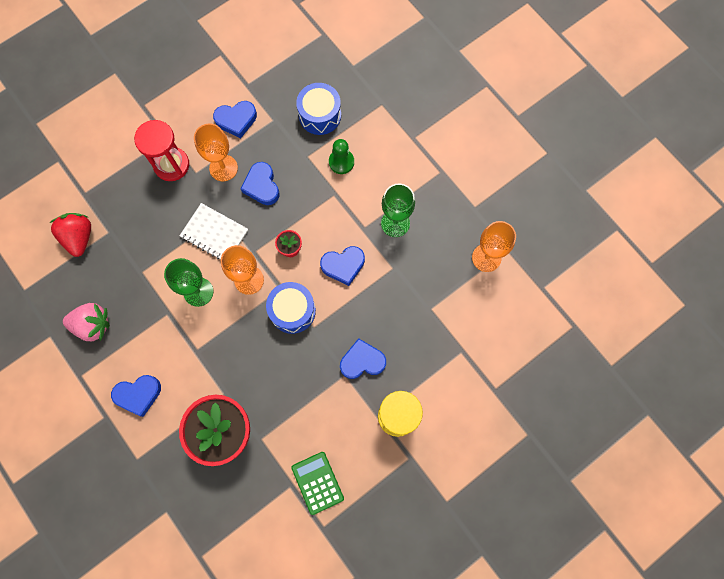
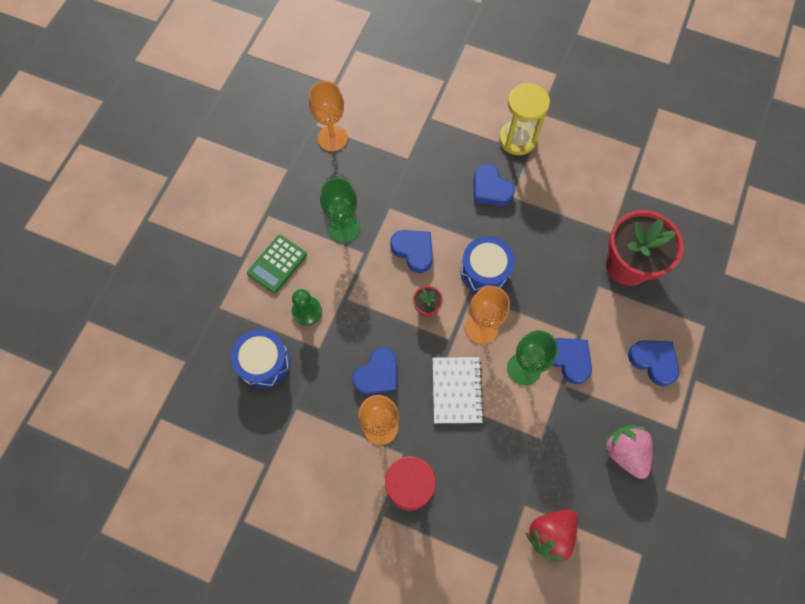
camera: 120 degrees left, 5 degrees down
blue heart [213,101,257,138] -> blue heart moved to [552,338,592,384]
green calculator [291,452,344,515] -> green calculator moved to [247,235,307,294]

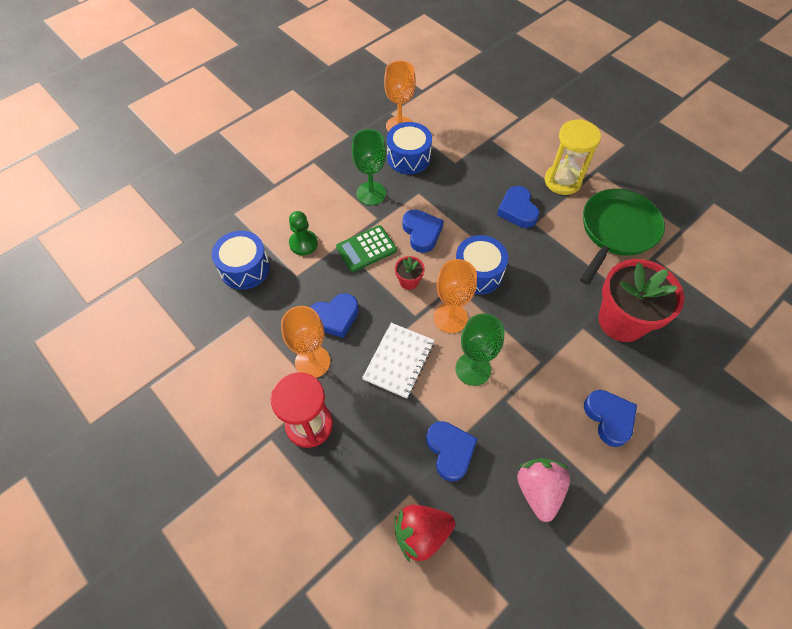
camera: 25 degrees right, 10 degrees down
green calculator [247,235,307,294] -> green calculator moved to [336,225,397,272]
blue heart [552,338,592,384] -> blue heart moved to [426,421,478,482]
none -> blue drum [387,122,432,174]
none -> green pan [580,189,665,285]

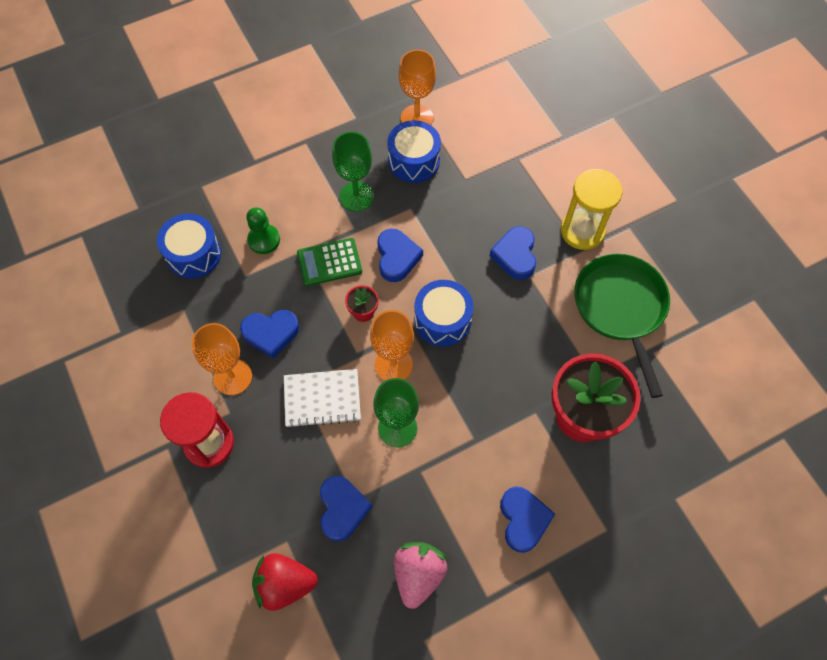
camera: 15 degrees right, 5 degrees up
white notebook [362,323,435,399] -> white notebook turned 45 degrees clockwise [284,369,361,428]
green pan [580,189,665,285] -> green pan turned 60 degrees counterclockwise [574,254,670,398]

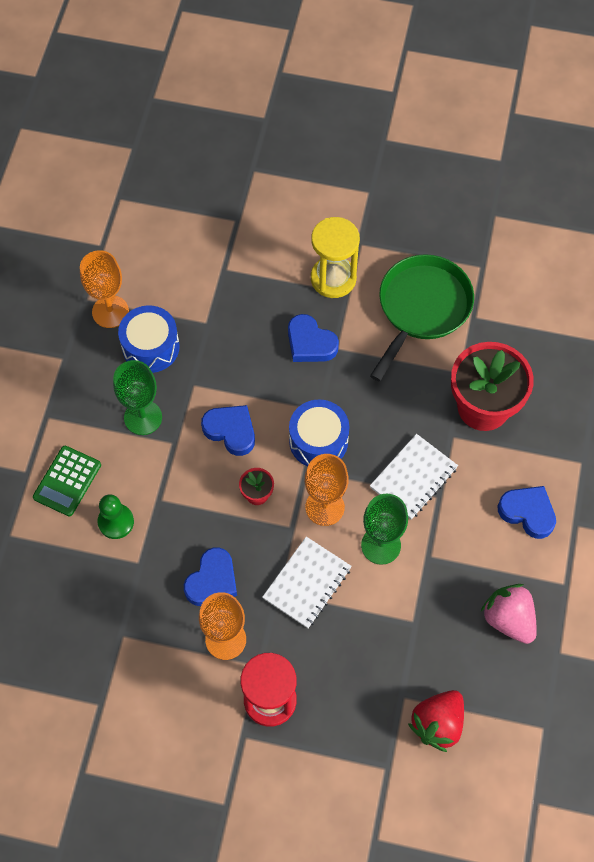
camera: 50 degrees left, 0 degrees up
blue drum [157,213,221,279] -> none
green calculator [297,238,362,286] -> green calculator moved to [33,446,101,516]
blue heart [320,476,372,541] -> none
green pan [574,254,670,398] -> green pan turned 90 degrees clockwise [370,254,474,381]
none -> white notebook [370,434,458,520]

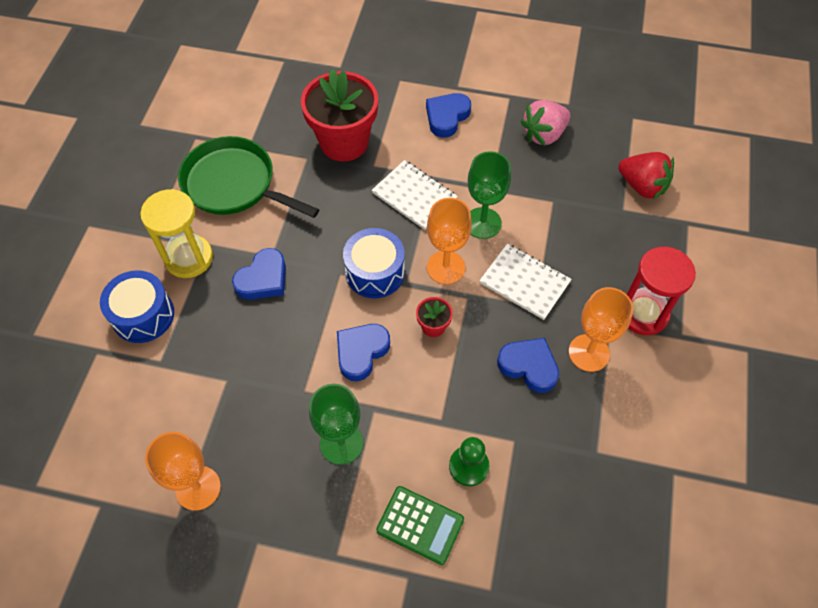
camera: 90 degrees left, 5 degrees down
blue drum [118,305,180,373] -> blue drum moved to [100,270,174,343]

